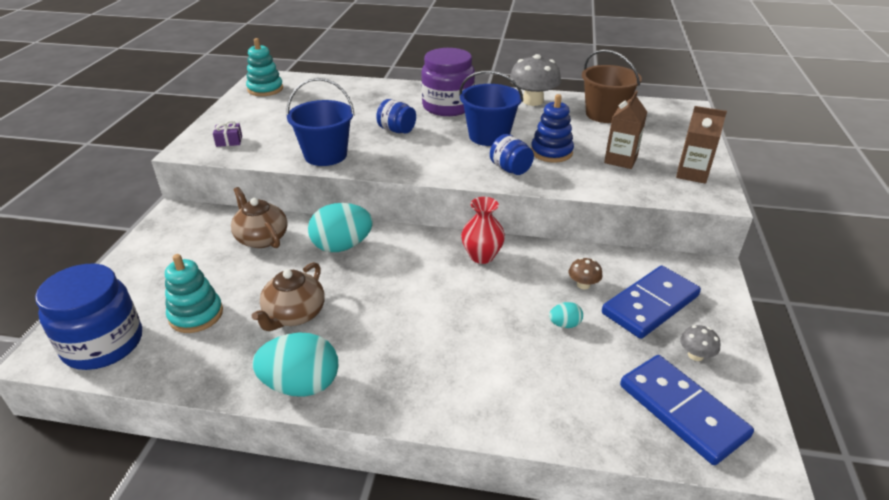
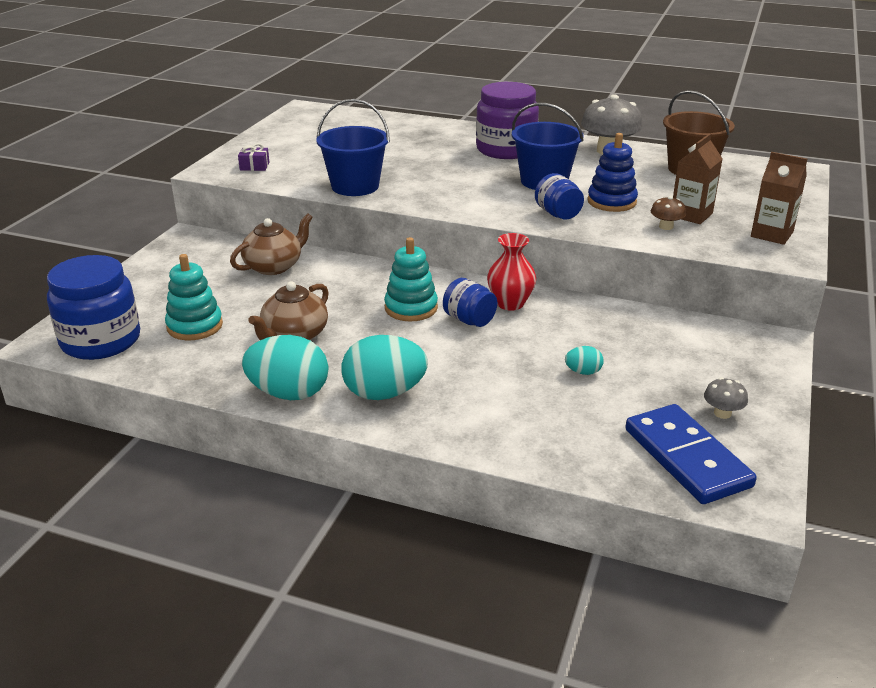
camera: 10 degrees right, 5 degrees down
brown teapot [231,187,287,248] -> brown teapot turned 75 degrees clockwise [230,213,313,275]
turquoise stacking toy [246,38,283,96] -> turquoise stacking toy moved to [384,237,438,321]
turquoise egg [308,203,373,252] -> turquoise egg moved to [341,335,428,400]
blue jar [376,99,416,134] -> blue jar moved to [443,278,497,327]
brown mushroom [569,258,603,289] -> brown mushroom moved to [651,196,686,230]
blue domino [602,266,701,339] -> none

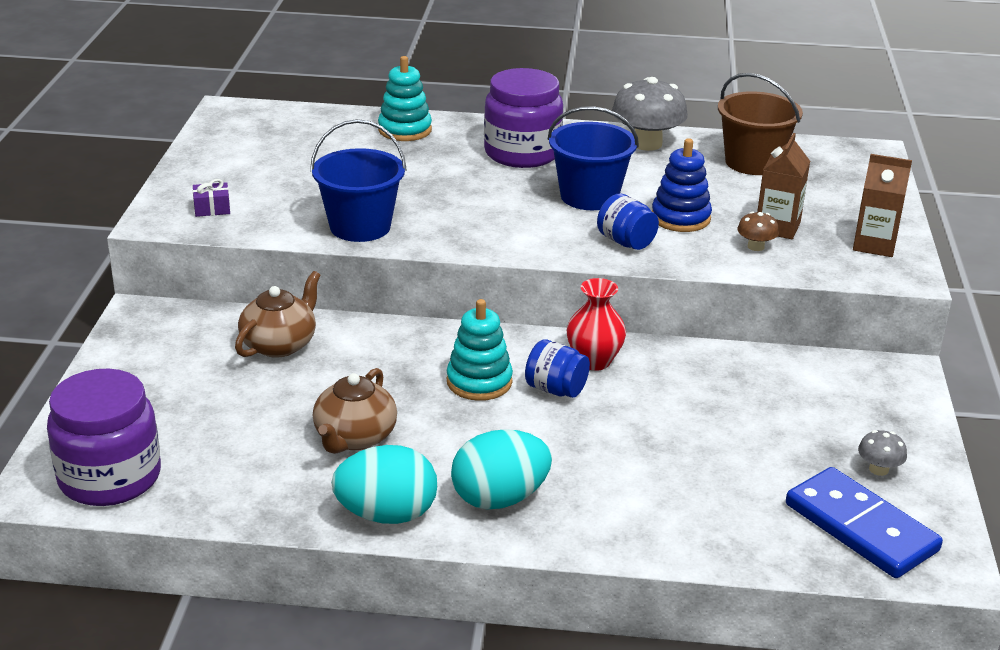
camera: 15 degrees left, 0 degrees up
blue jar [47,255,140,360] -> purple jar [47,369,161,506]
turquoise stacking toy [165,254,223,340] -> turquoise stacking toy moved to [378,56,432,141]
turquoise egg [565,346,604,375] -> none

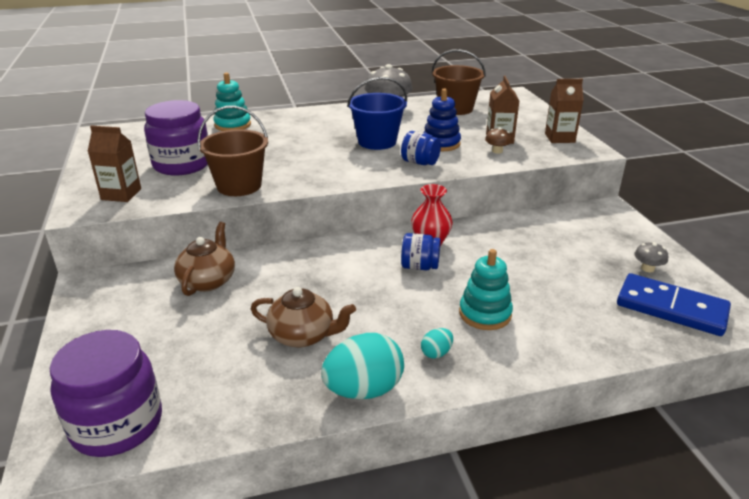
camera: 20 degrees left, 0 degrees up
purple gift [193,179,230,217] -> brown carton [87,126,141,202]
blue bucket [310,119,407,242] -> brown bucket [197,106,268,196]
brown teapot [313,368,397,454] -> brown teapot turned 75 degrees counterclockwise [251,287,356,348]
turquoise stacking toy [447,299,513,401] -> turquoise stacking toy moved to [459,249,513,330]
turquoise egg [451,429,552,509] -> turquoise egg [421,328,453,359], size x0.47
purple jar [484,68,563,168] -> purple jar moved to [144,100,208,175]

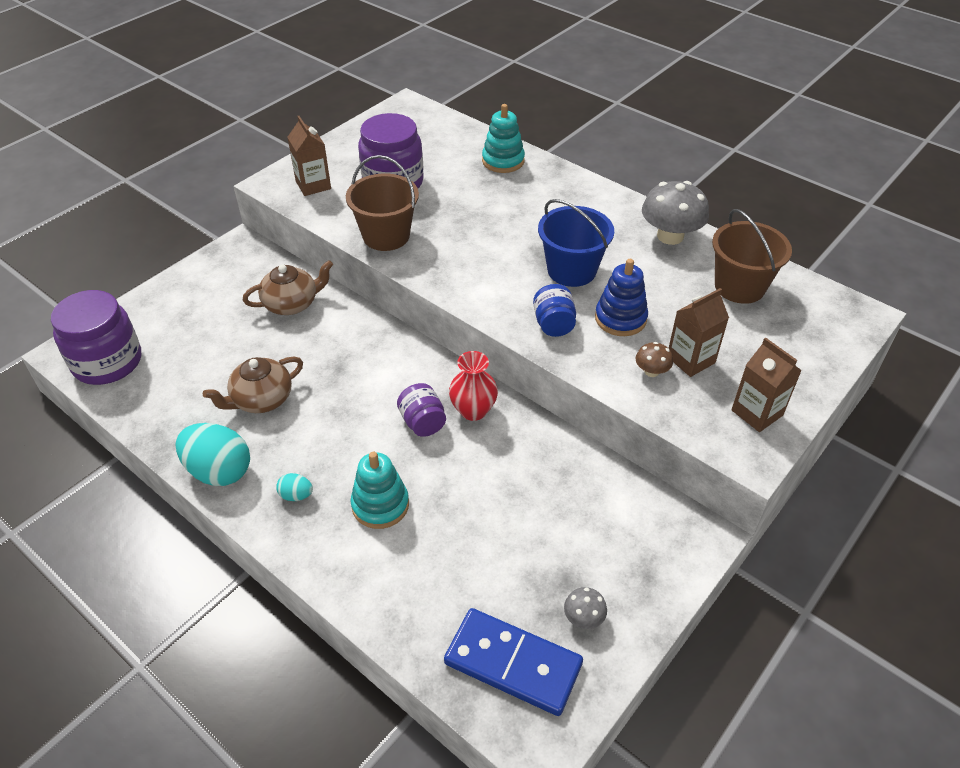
camera: 55 degrees right, 15 degrees up
brown teapot [251,287,356,348] -> brown teapot turned 75 degrees clockwise [203,357,303,413]
blue jar [401,233,441,270] -> purple jar [397,383,446,437]
blue domino [617,273,731,336] -> blue domino turned 60 degrees counterclockwise [444,608,583,716]

